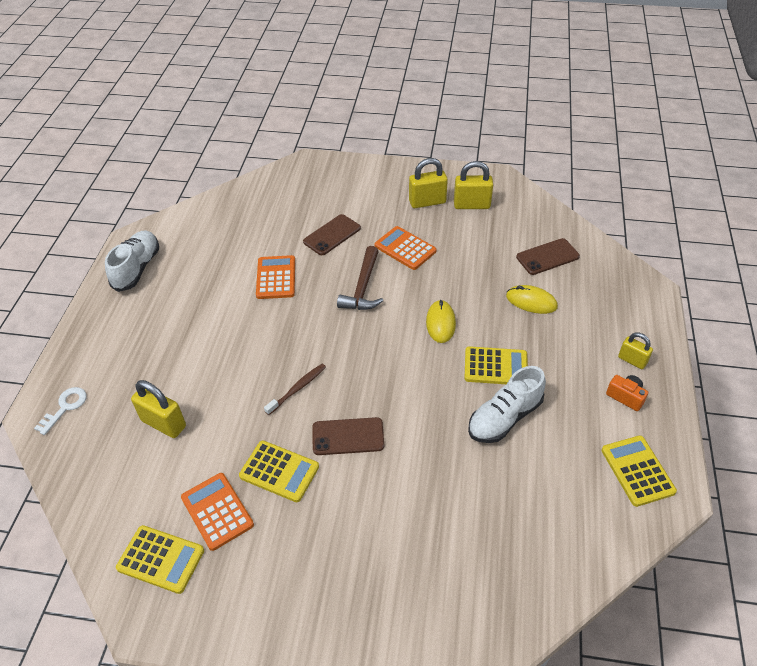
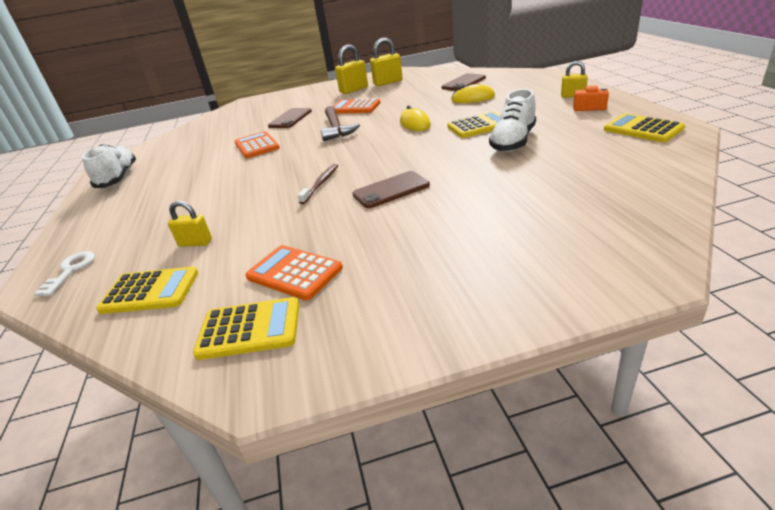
camera: 20 degrees left, 15 degrees down
yellow padlock [131,380,186,438] -> yellow padlock [168,201,212,247], size x0.63
yellow calculator [239,441,319,502] -> yellow calculator moved to [96,267,198,314]

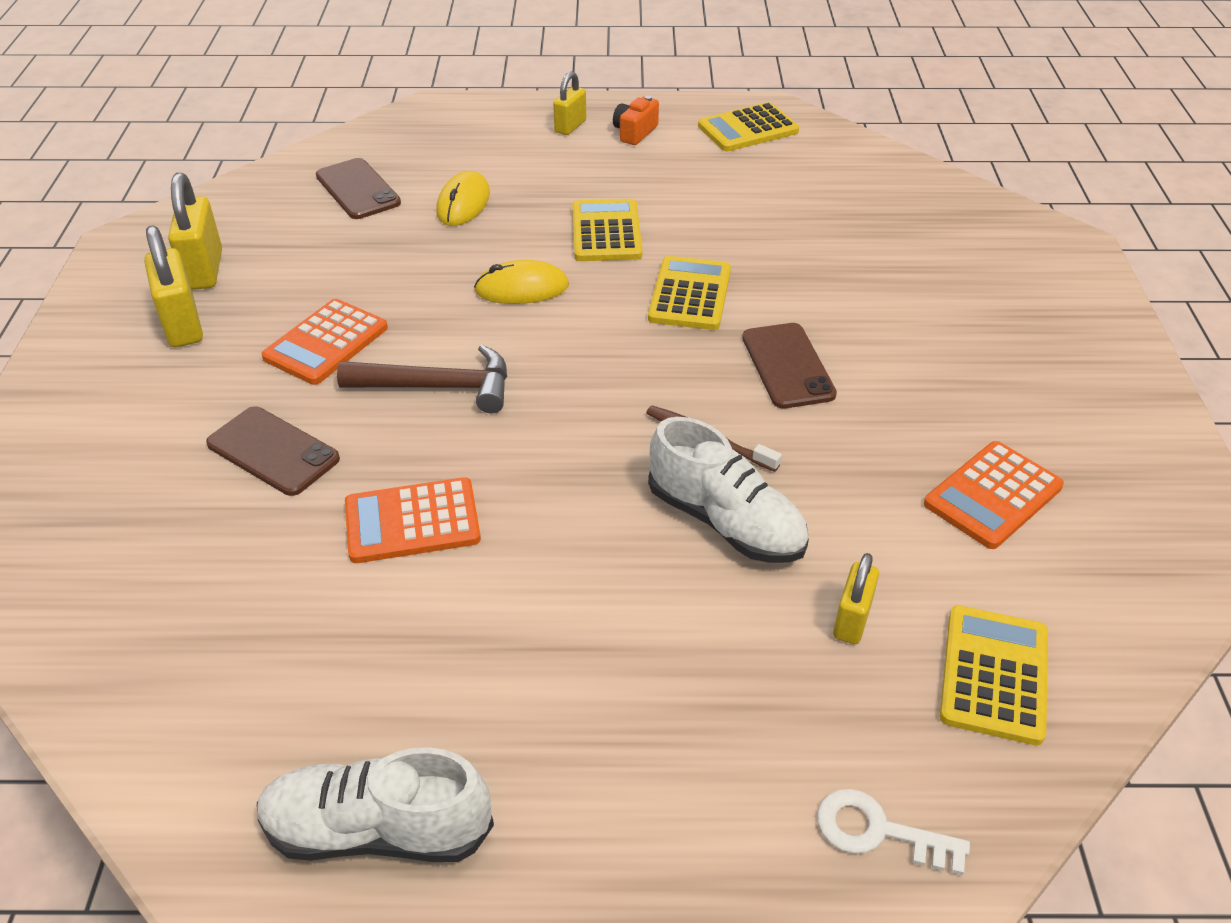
camera: 80 degrees left, 10 degrees up
yellow calculator [193,297,300,360] -> yellow calculator moved to [648,256,731,330]
white shoe [489,89,536,152] -> white shoe moved to [648,417,809,563]

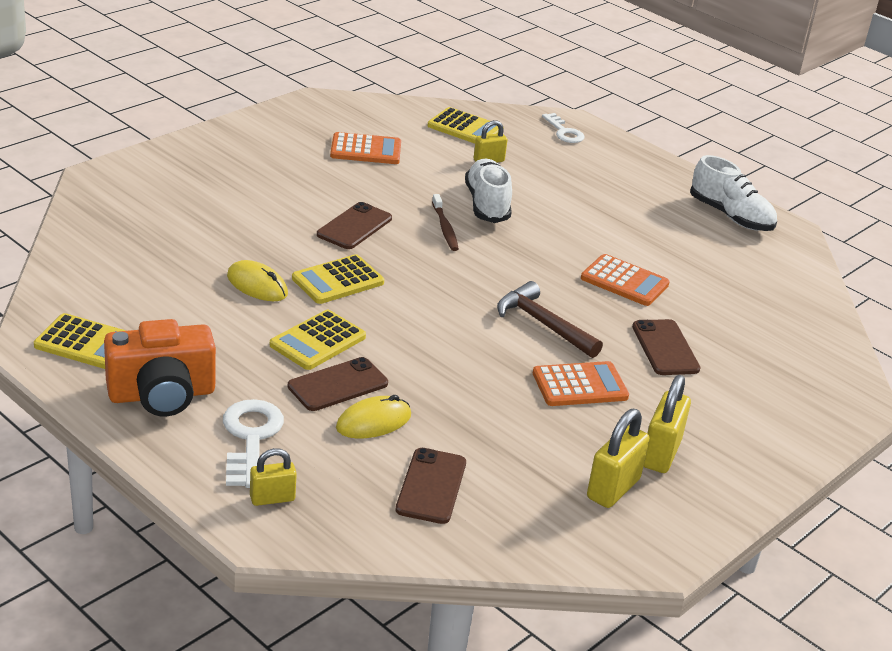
camera: 140 degrees left, 10 degrees down
yellow mouse [474,260,569,304] -> yellow mouse moved to [227,260,288,301]
yellow padlock [553,71,586,135] -> yellow padlock moved to [250,448,297,506]
orange camera [613,95,659,145] -> orange camera [104,319,216,416], size x2.08
yellow calculator [940,605,1048,745] -> yellow calculator turned 120 degrees counterclockwise [427,107,504,144]
none -> white key [223,399,284,488]
none -> brown phone [288,357,388,411]

